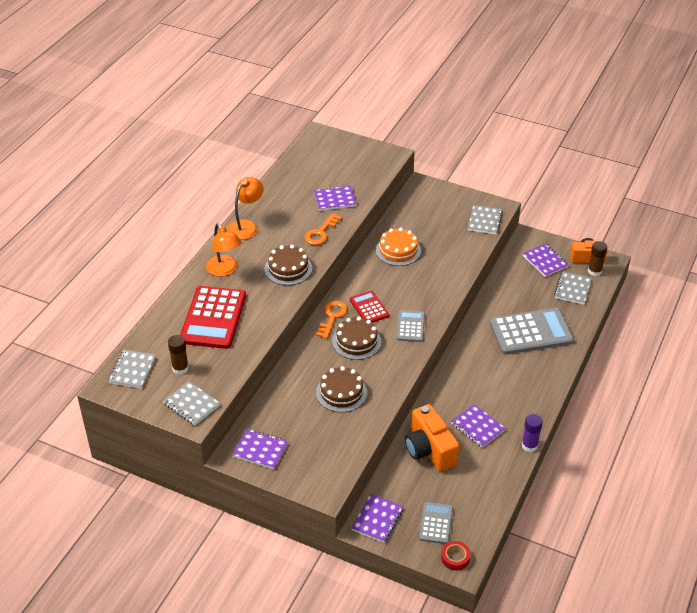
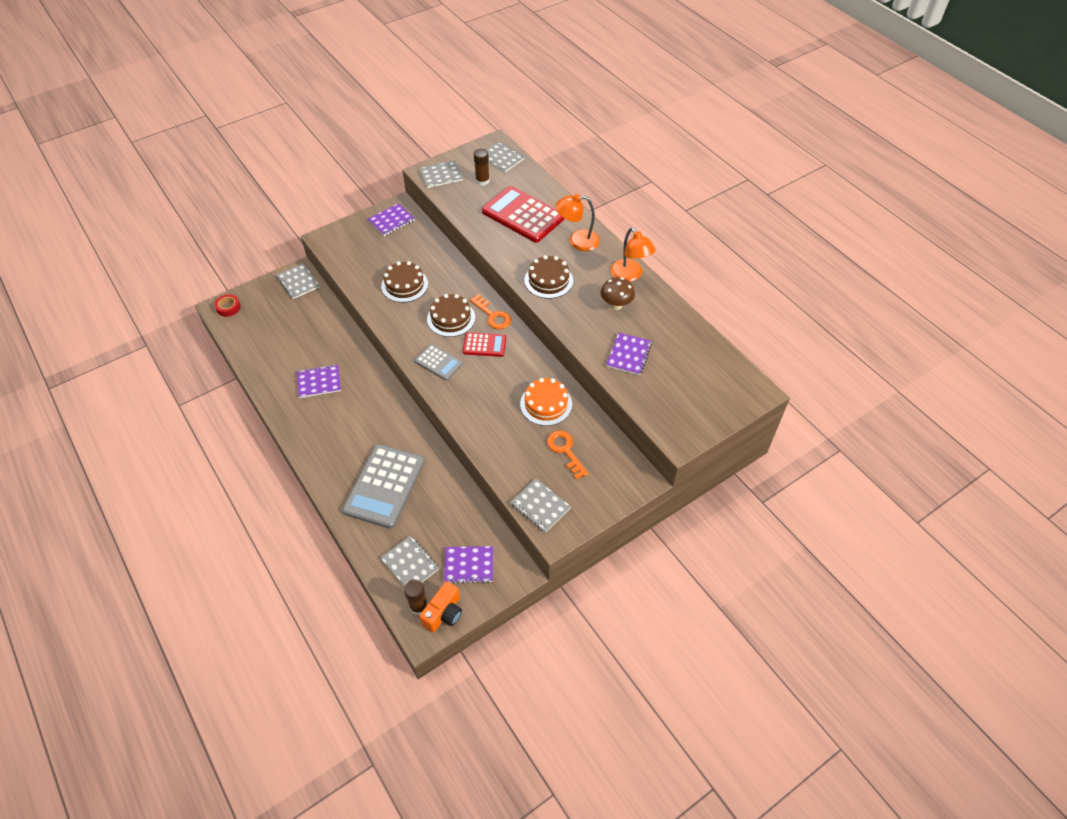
camera: 120 degrees right, 10 degrees up
orange key [304,213,342,245] -> orange key moved to [547,431,588,479]
purple notebook [351,494,403,543] -> grey notebook [277,263,320,299]
orange camera [405,404,459,472] -> none
grey calculator [419,502,453,544] -> none
purple glue stick [522,414,543,452] -> none
none -> brown mushroom [601,277,635,310]

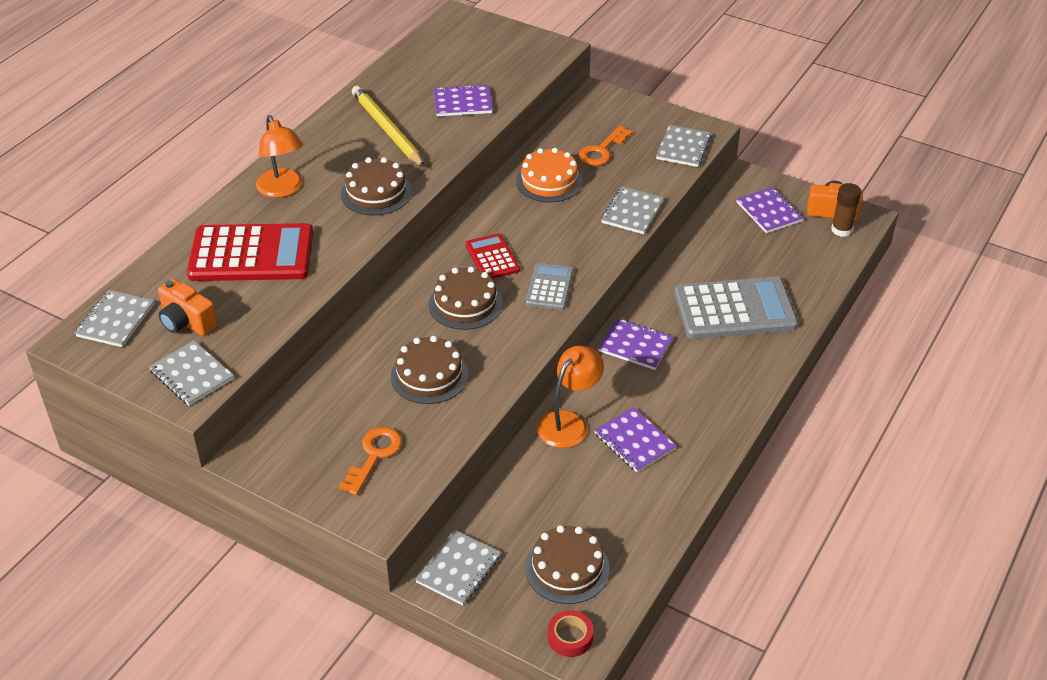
camera: 115 degrees left, 10 degrees down
purple notebook [368,203,415,236] -> purple notebook moved to [598,318,673,370]
grey notebook [380,535,439,586] -> grey notebook moved to [601,186,664,234]
orange key [470,294,511,329] -> orange key moved to [338,427,402,495]
brown glue stick [474,149,490,186] -> orange camera [158,279,218,336]
red calculator [482,186,564,243] -> red calculator turned 105 degrees counterclockwise [187,223,314,281]
brown mushroom [601,277,635,310] -> yellow pencil [352,86,425,167]
orange lamp [611,228,655,282] -> orange lamp moved to [537,346,604,448]
none -> brown cake [525,525,610,604]

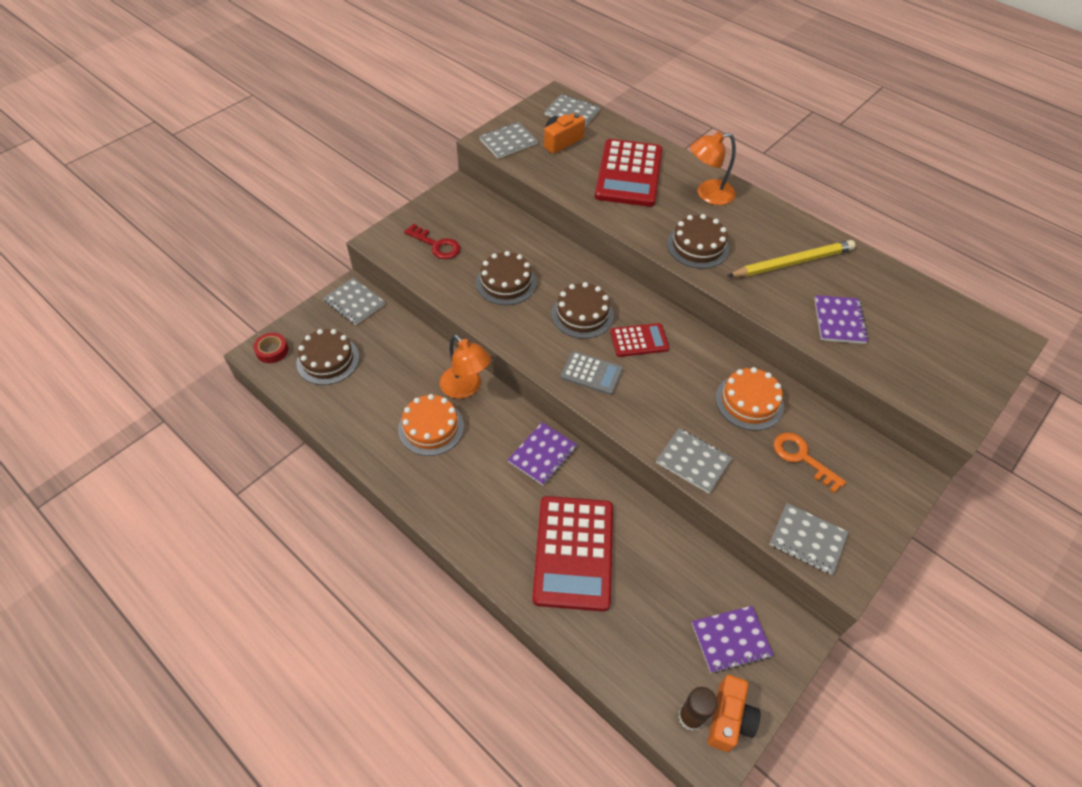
camera: 100 degrees right, 10 degrees up
orange key [338,427,402,495] -> red key [404,224,460,259]
purple notebook [594,407,676,472] -> orange cake [398,394,464,456]
grey calculator [674,277,798,339] -> red calculator [532,496,613,612]

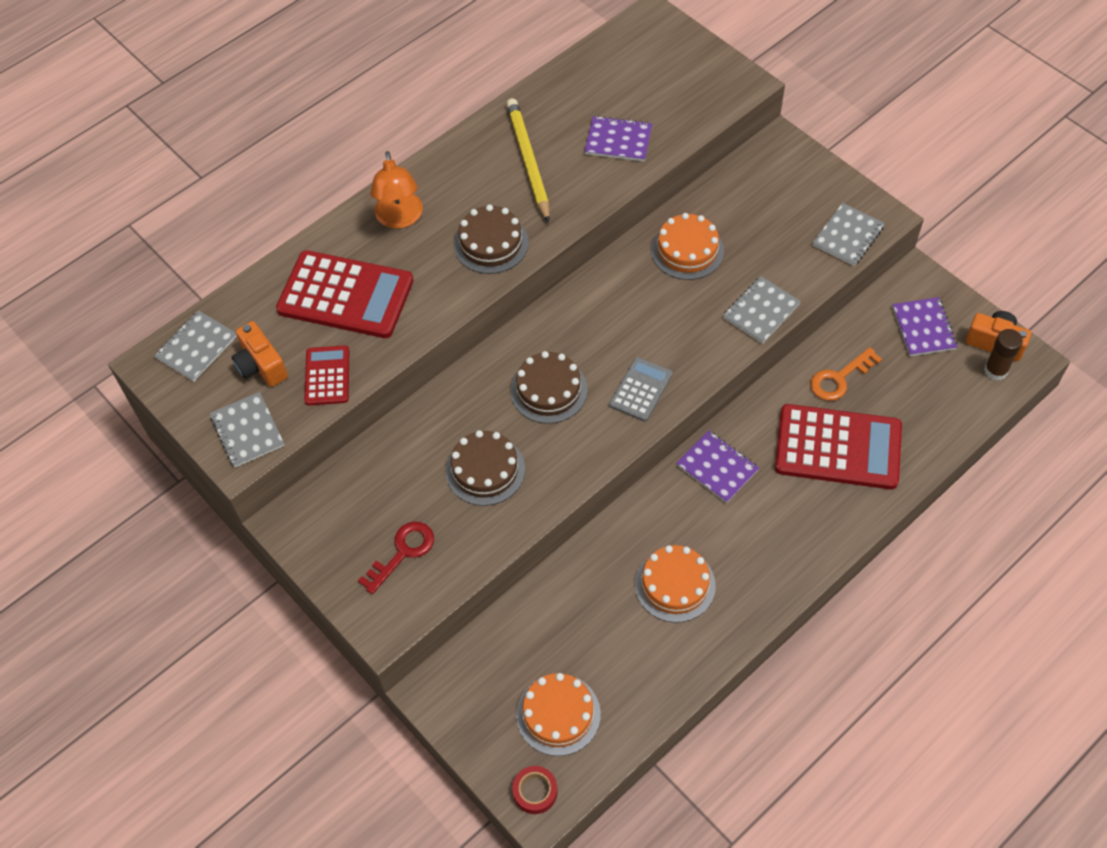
camera: 80 degrees left, 5 degrees up
brown cake [296,329,359,385] -> orange cake [516,673,601,756]
grey notebook [323,278,385,325] -> none
orange lamp [440,335,491,399] -> none
red calculator [610,323,669,357] -> red calculator moved to [304,345,349,406]
orange key [774,432,846,493] -> orange key moved to [810,347,882,401]

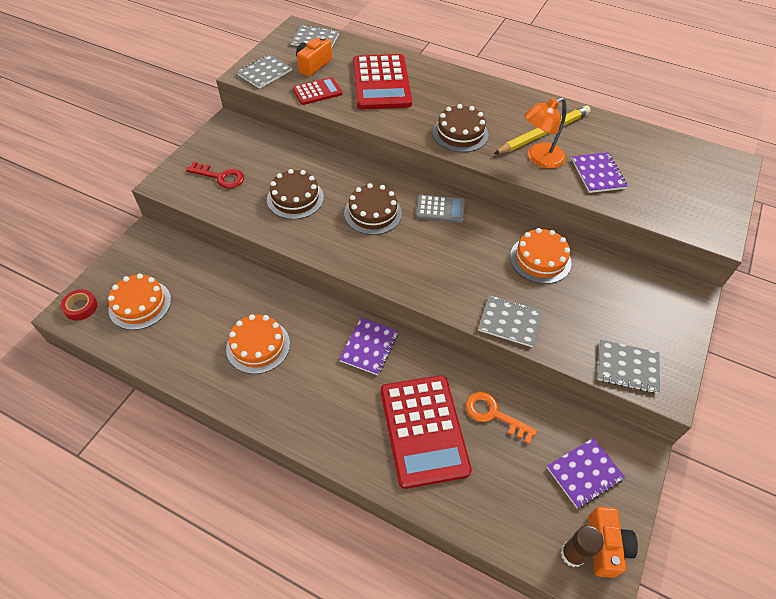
camera: 65 degrees right, 5 degrees down
orange lamp [371,151,423,229] -> orange lamp moved to [524,97,567,169]
grey calculator [609,357,672,422] -> grey calculator moved to [416,194,465,223]

